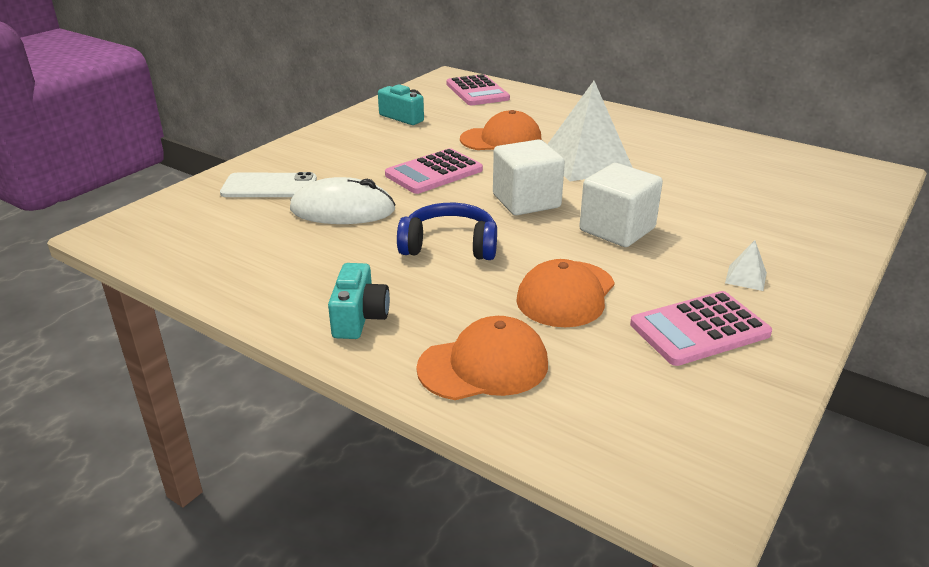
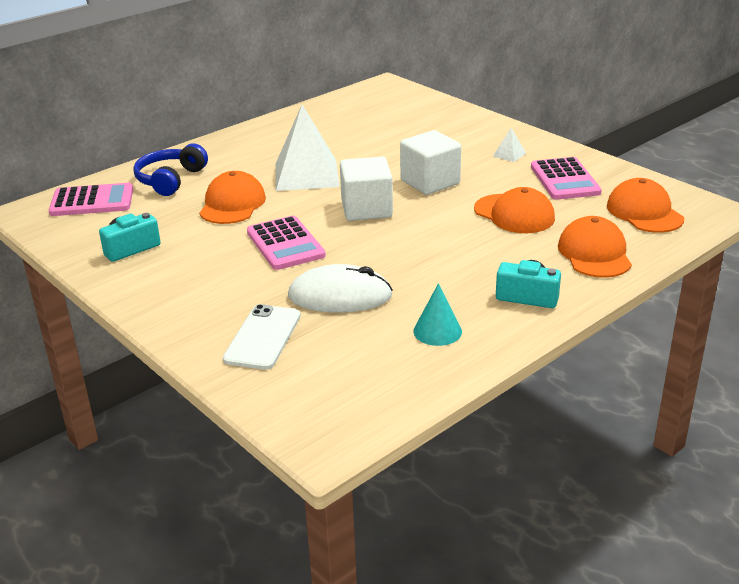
camera: 75 degrees left, 0 degrees up
white mouse [290,177,396,224] -> white mouse turned 75 degrees clockwise [288,264,393,313]
blue headphones [397,203,497,260] -> blue headphones moved to [133,144,208,196]
none -> turquoise cone [413,283,462,346]
none -> orange cap [607,178,684,233]

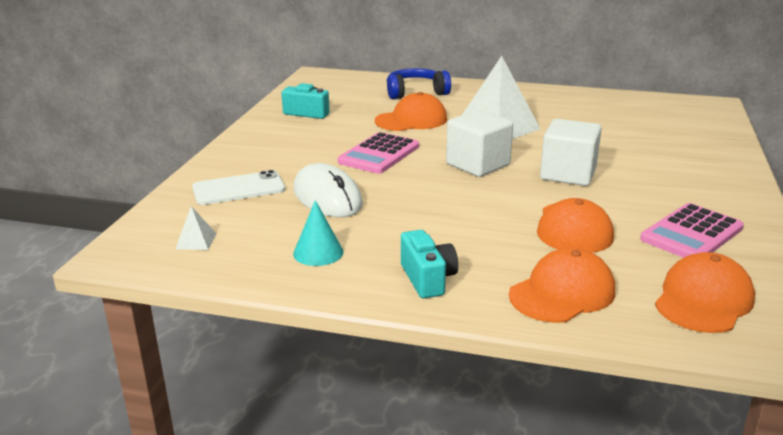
camera: 55 degrees right, 5 degrees down
pink calculator [49,183,133,216] -> none
white pyramid [493,128,526,162] -> white pyramid moved to [175,206,217,250]

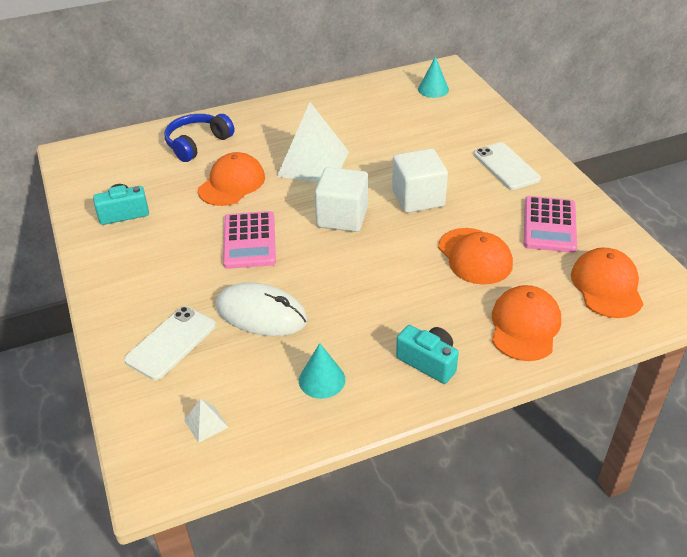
camera: 35 degrees left, 15 degrees up
none -> turquoise cone [418,56,449,98]
none -> white phone [474,142,541,190]

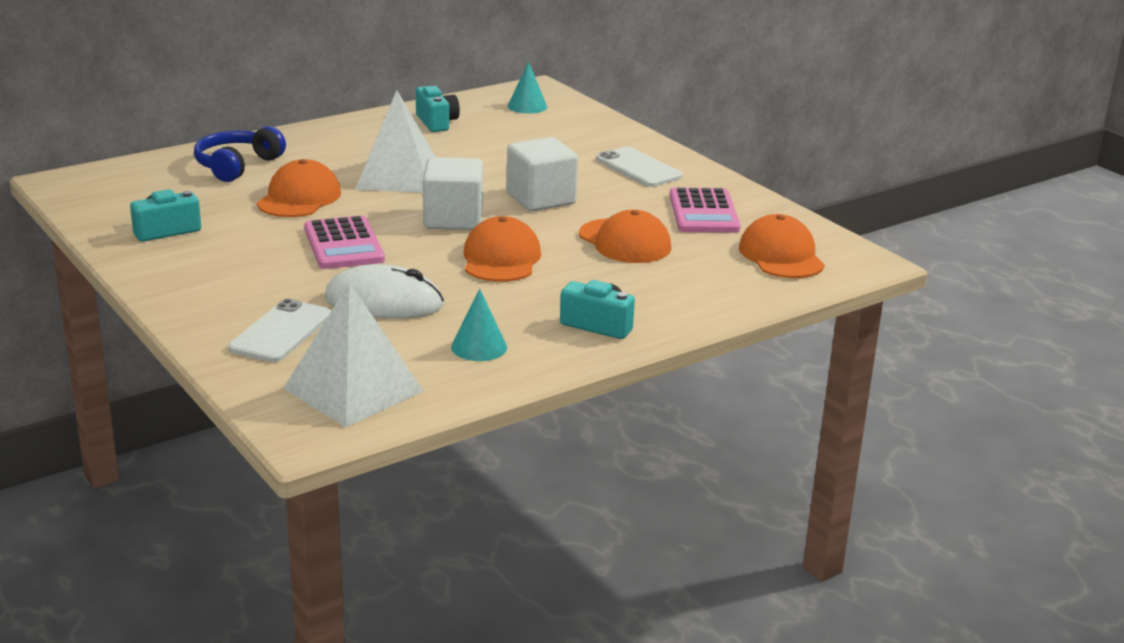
camera: 15 degrees left, 15 degrees down
white pyramid [184,399,229,443] -> white pyramid [283,282,424,427], size x2.48
orange cap [492,285,561,361] -> orange cap moved to [464,216,541,282]
none -> turquoise camera [416,86,460,132]

